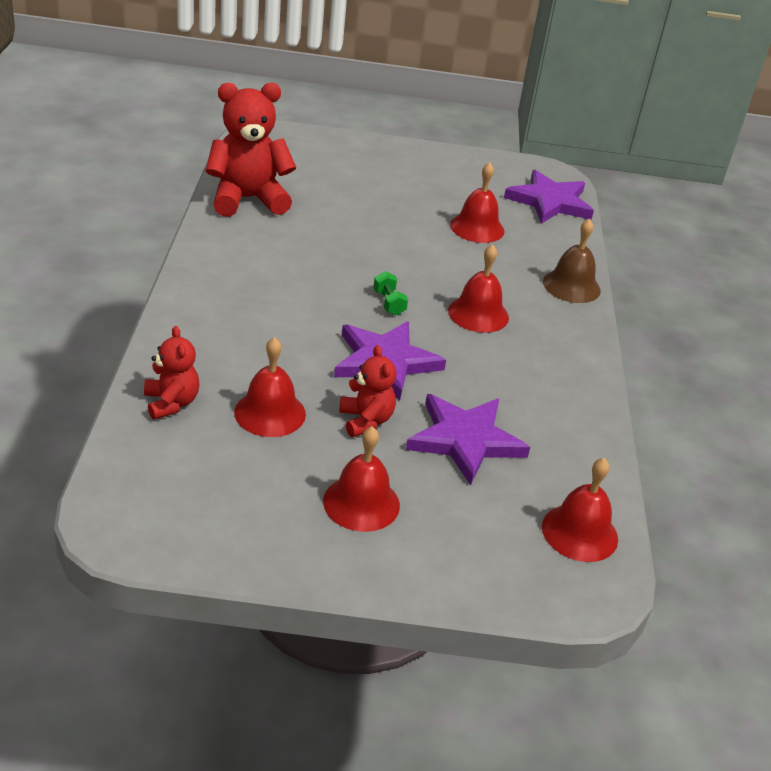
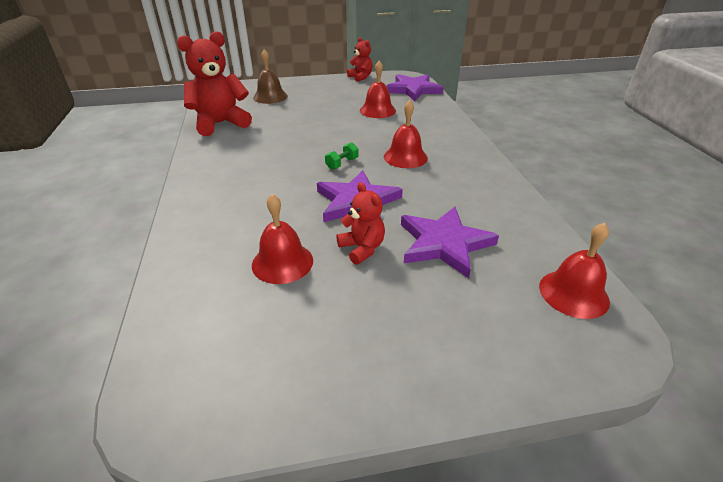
camera: 10 degrees left, 0 degrees up
red teddy bear [144,326,199,420] -> red teddy bear moved to [347,37,373,82]
red bell [323,426,400,532] -> none
green dumbbell [373,271,408,315] -> green dumbbell turned 75 degrees clockwise [325,142,358,170]
brown bell [543,219,601,303] -> brown bell moved to [253,49,288,104]

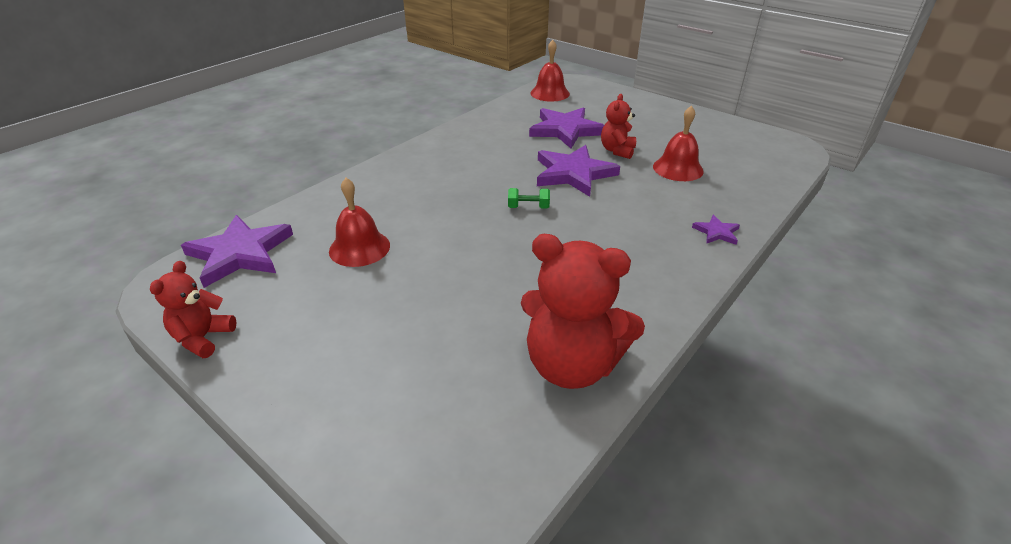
camera: 130 degrees left, 0 degrees up
brown bell [253,49,288,104] -> none
red bell [384,100,428,168] -> none
none -> purple star [692,215,740,245]

